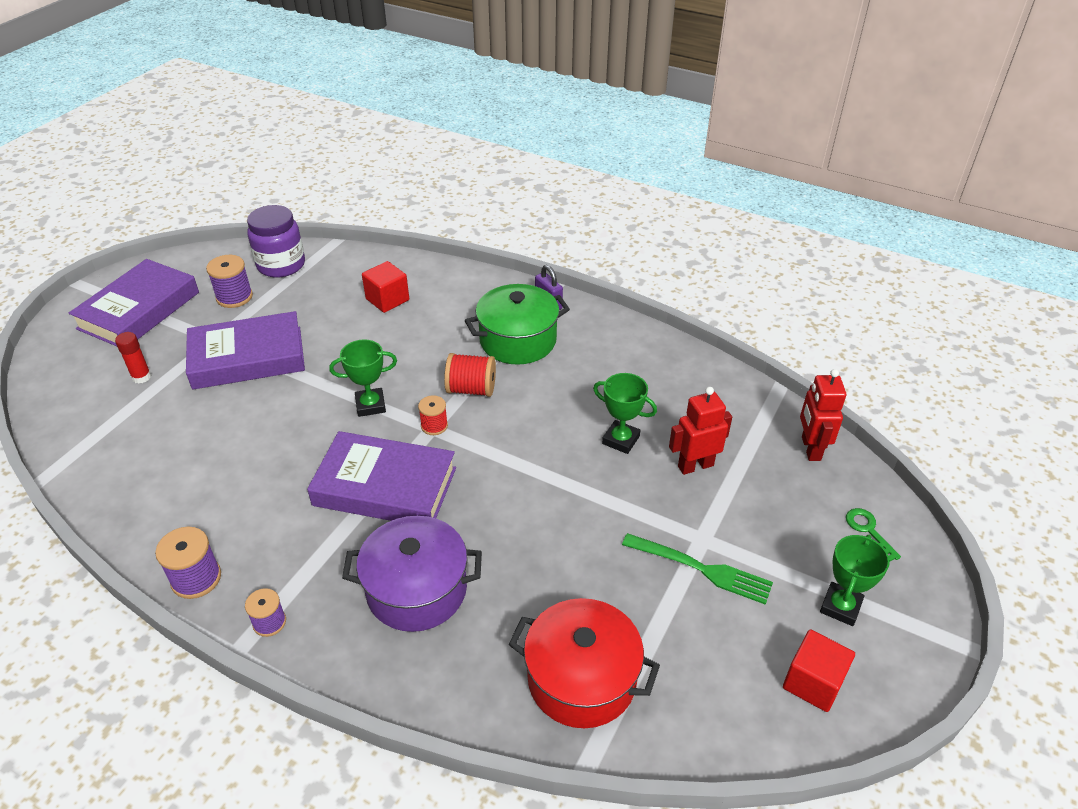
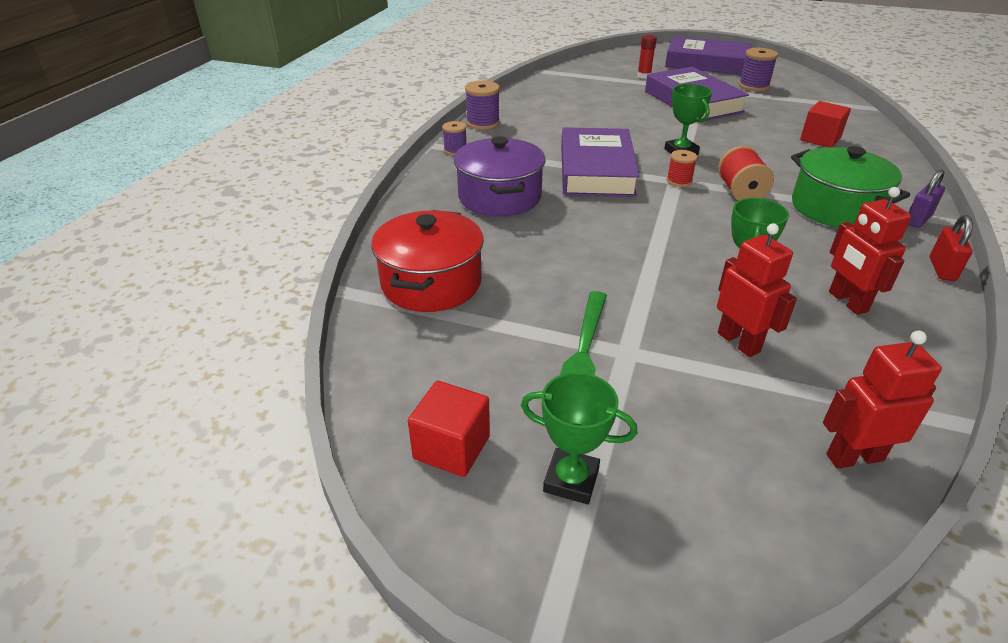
camera: 80 degrees right, 5 degrees down
purple jar [247,205,305,278] -> none
green key [846,508,901,561] -> none
none -> red robot [829,187,911,315]
none -> red padlock [930,215,973,281]

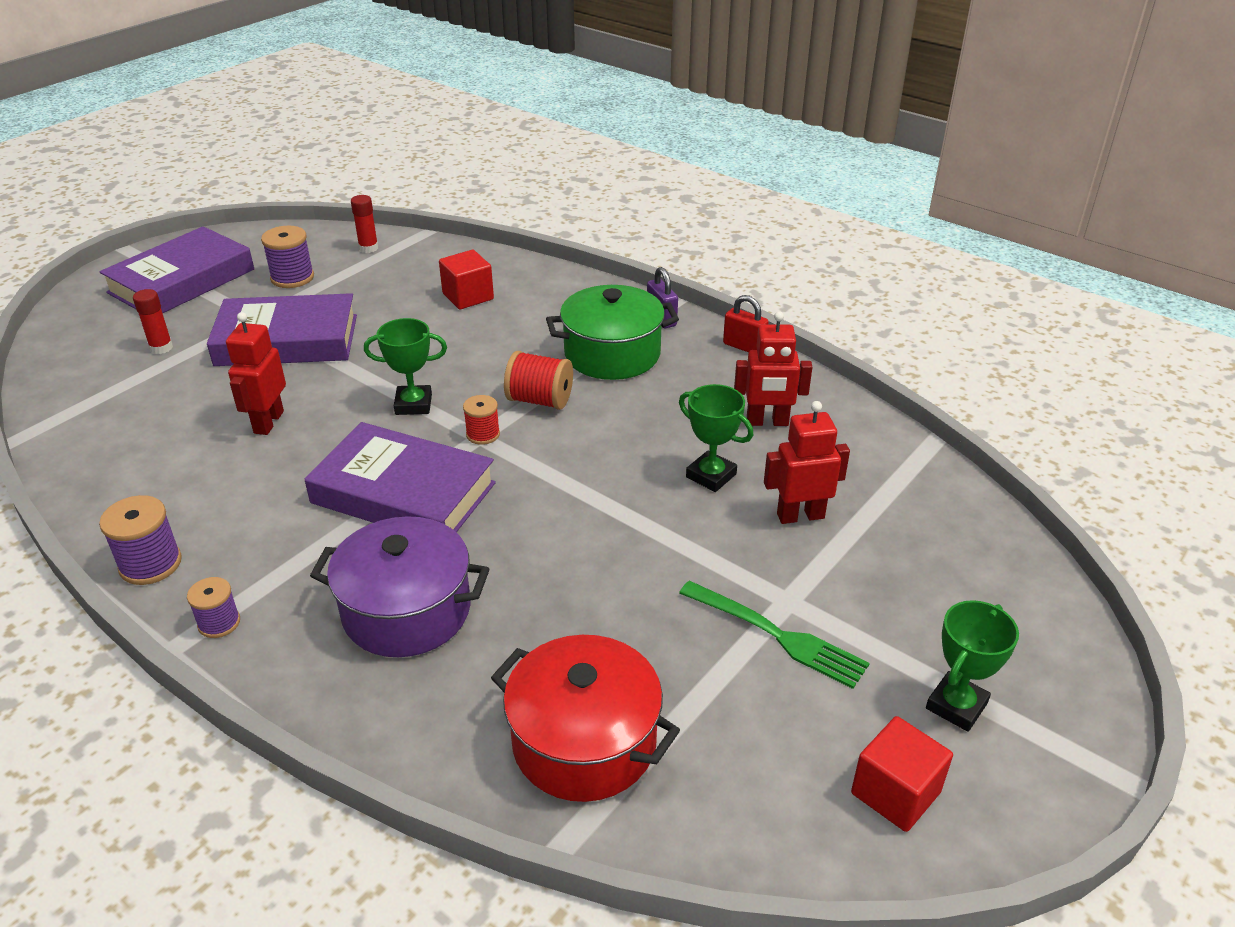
camera: 70 degrees left, 0 degrees up
red robot [823,331,942,469] -> red robot moved to [226,312,286,435]
none -> red glue stick [351,195,378,253]

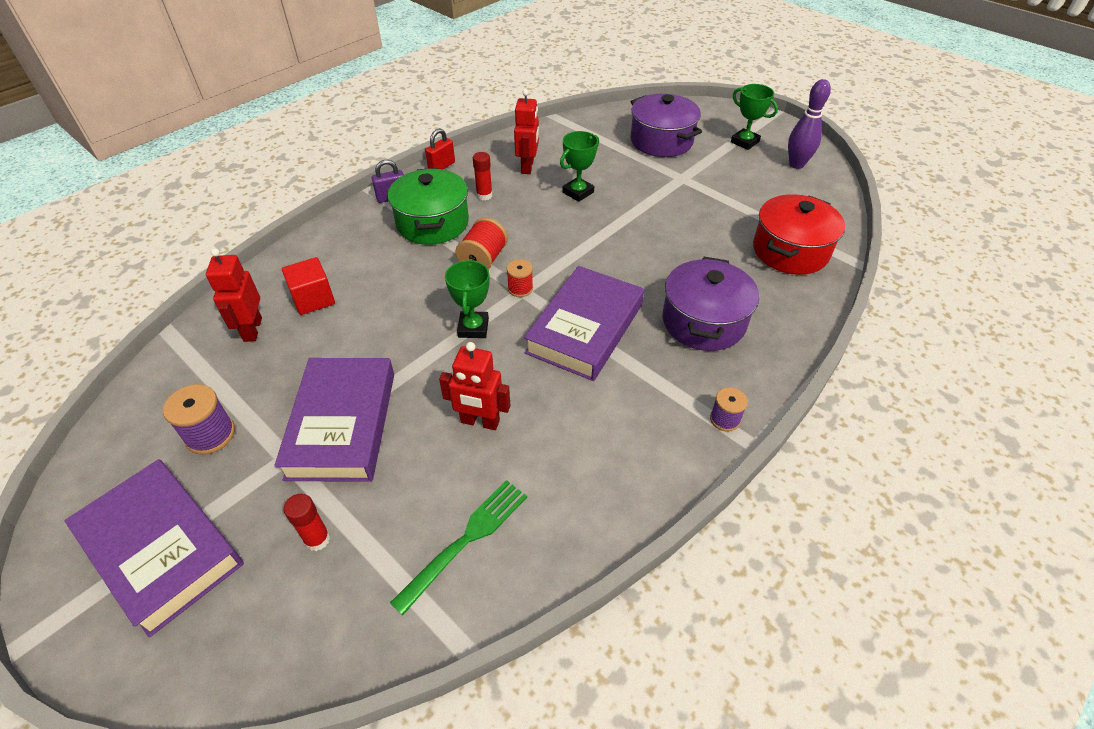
camera: 85 degrees left, 10 degrees up
purple spool [99,495,182,585] -> none
red glue stick [351,195,378,253] -> red glue stick moved to [473,152,492,201]
green fork [679,581,870,689] -> green fork moved to [390,480,527,615]
red robot [764,401,850,524] -> red robot moved to [206,248,262,342]
red cube [851,716,953,832] -> purple bowling pin [788,79,831,169]
none -> purple pot [631,94,702,157]

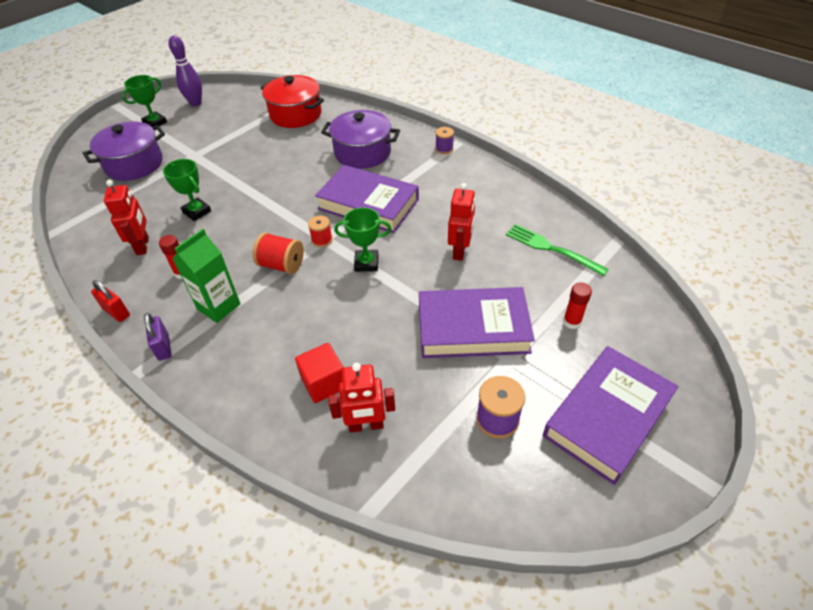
camera: 90 degrees left, 0 degrees up
green pot [388,168,469,245] -> green carton [172,229,240,323]
red robot [514,89,539,174] -> red robot turned 75 degrees clockwise [104,180,149,255]

